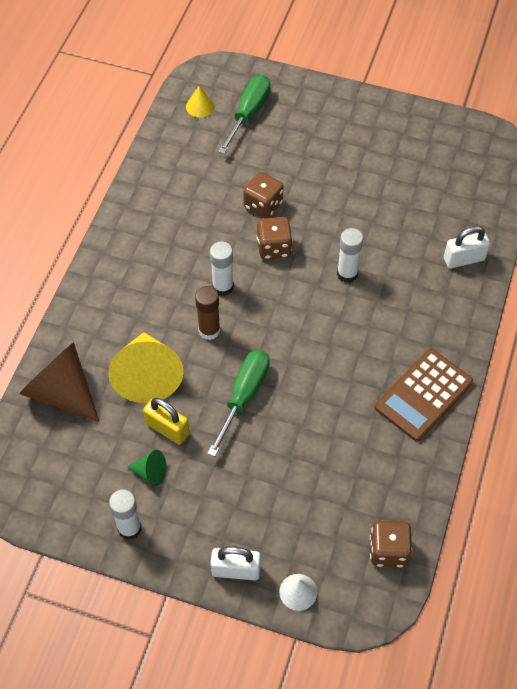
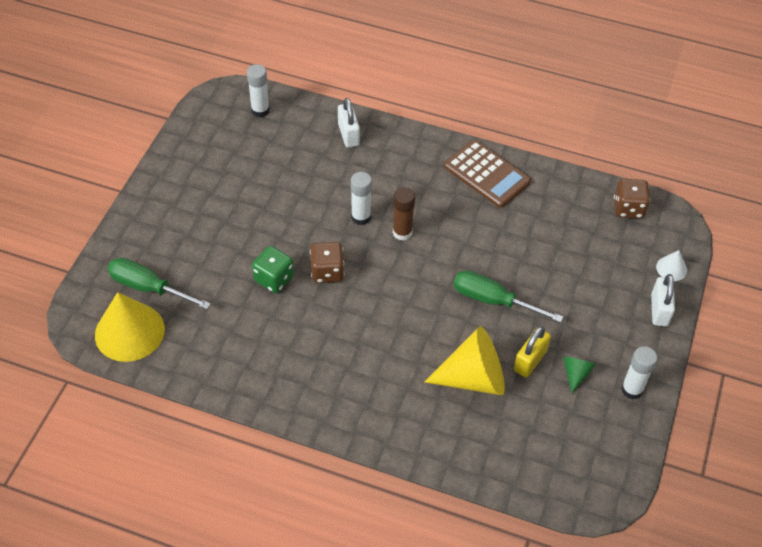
camera: 90 degrees left, 5 degrees down
brown cone [19,342,100,422] -> none
yellow cone [186,86,215,118] -> yellow cone [95,292,165,362], size x2.14
brown glue stick [195,286,220,340] -> brown glue stick moved to [393,187,415,241]
white glue stick [210,242,234,296] -> white glue stick moved to [247,64,270,117]
brown dice [243,172,283,218] -> green dice [252,246,294,293]

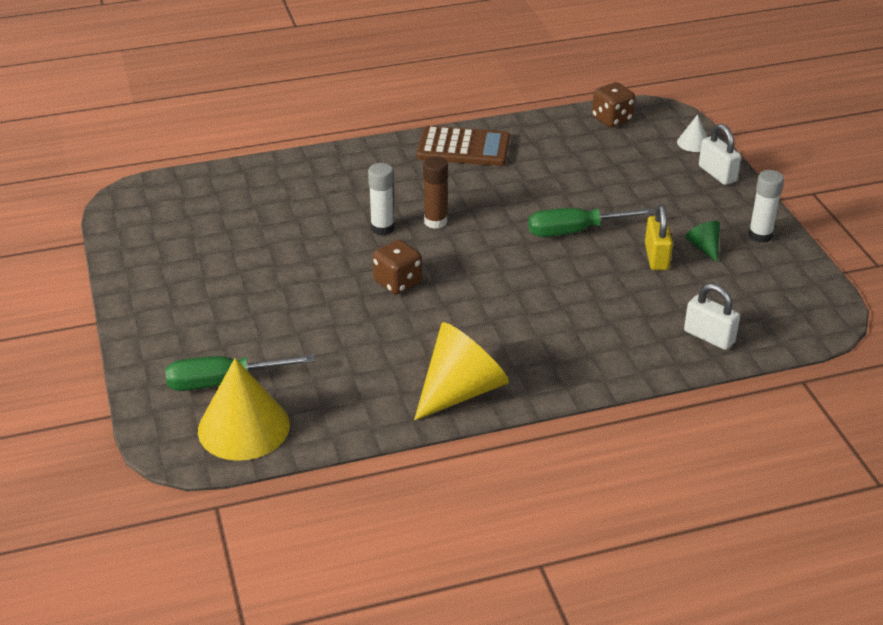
camera: 35 degrees left, 15 degrees down
white glue stick [247,64,270,117] -> none
green dice [252,246,294,293] -> none
white padlock [338,98,360,148] -> white padlock moved to [684,283,740,350]
yellow cone [425,326,505,395] -> yellow cone moved to [414,322,509,420]

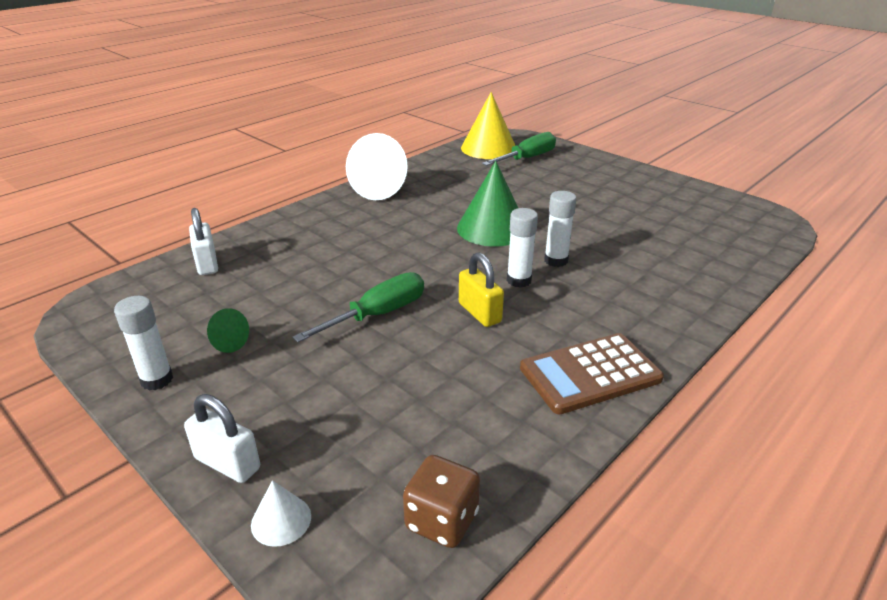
camera: 150 degrees right, 5 degrees down
brown dice [373,239,422,294] -> green cone [457,161,518,247]
yellow cone [414,322,509,420] -> white cone [346,133,408,200]
brown glue stick [423,156,448,229] -> white glue stick [507,208,538,288]
yellow padlock [645,204,673,270] -> yellow padlock moved to [459,252,504,327]
white padlock [684,283,740,350] -> white padlock turned 60 degrees clockwise [189,208,218,275]

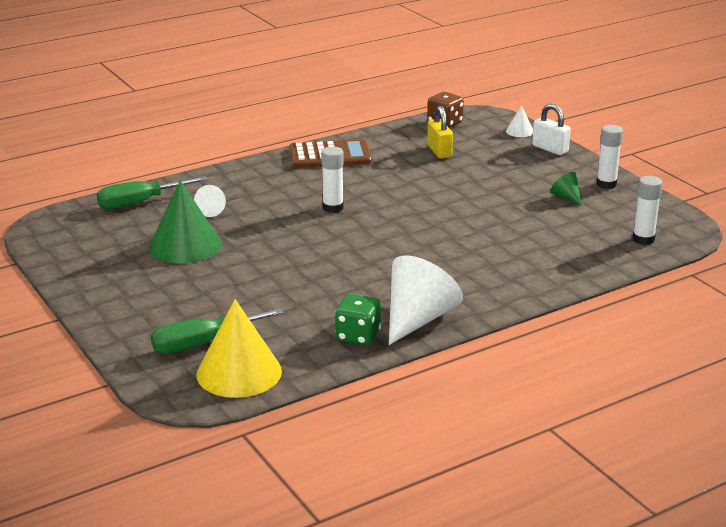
camera: 165 degrees left, 5 degrees down
white padlock [189,208,218,275] -> none
green screwdriver [293,272,424,342] -> green screwdriver moved to [97,176,208,209]
green cone [457,161,518,247] -> green cone moved to [149,180,222,263]
yellow padlock [459,252,504,327] -> yellow padlock moved to [427,106,453,159]
white glue stick [544,191,577,267] -> white glue stick moved to [632,176,663,245]
none -> white cone [194,185,226,217]
none -> green dice [335,294,381,346]

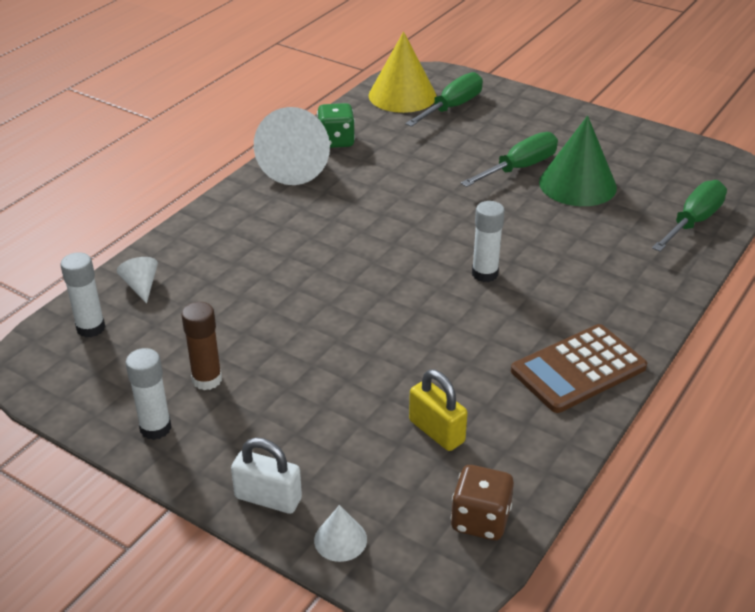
camera: 155 degrees right, 10 degrees up
white cone [194,185,226,217] -> white cone moved to [117,257,158,304]
green cone [550,172,582,206] -> brown glue stick [181,302,222,390]
none -> green screwdriver [461,132,558,187]

